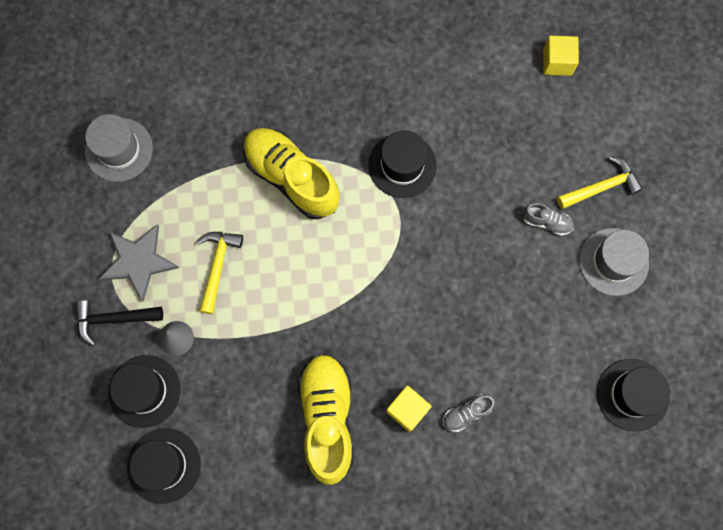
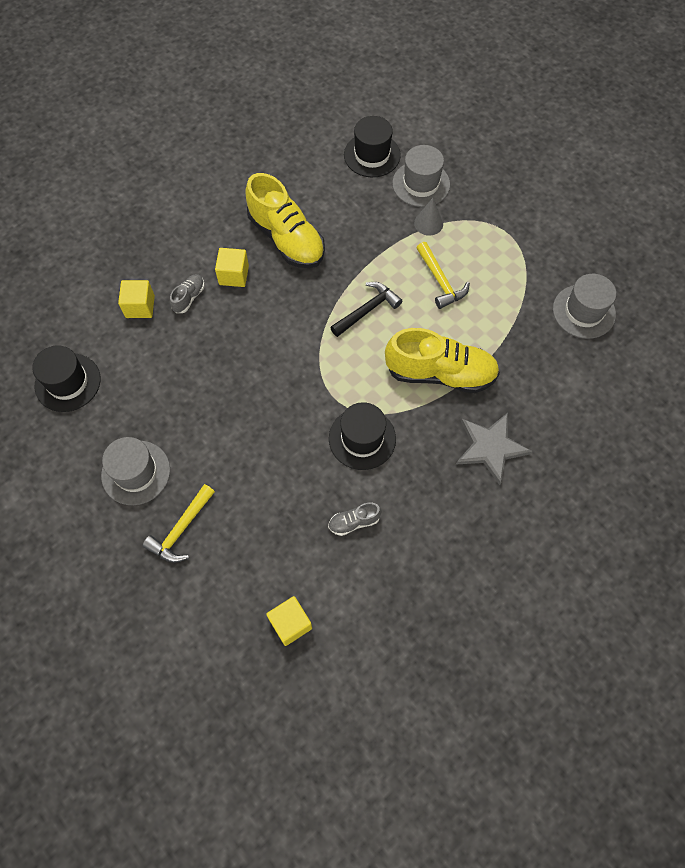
camera: 145 degrees right, 10 degrees down
black hammer [76,300,163,346] -> black hammer moved to [330,282,402,337]
grey star [99,224,179,302] -> grey star moved to [456,413,533,485]
black hat [108,355,180,428] -> grey hat [392,145,450,207]
grey shoe [522,203,574,236] -> grey shoe moved to [328,503,382,536]
none -> yellow cube [118,280,155,318]

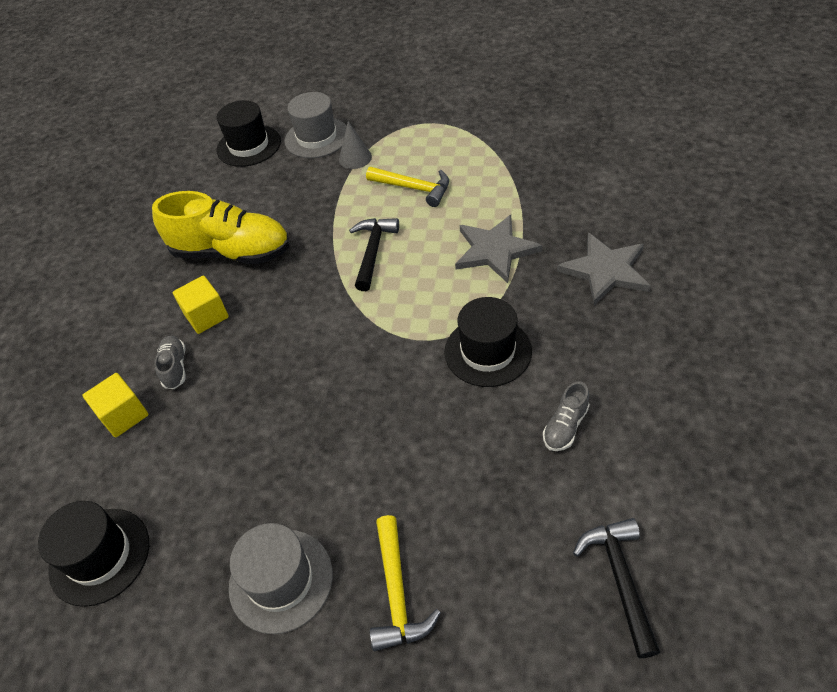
camera: 35 degrees left, 15 degrees down
yellow cube [266,596,312,646] -> black hammer [573,518,660,658]
yellow shoe [385,328,500,393] -> grey star [455,215,542,283]
grey hat [553,274,616,339] -> none

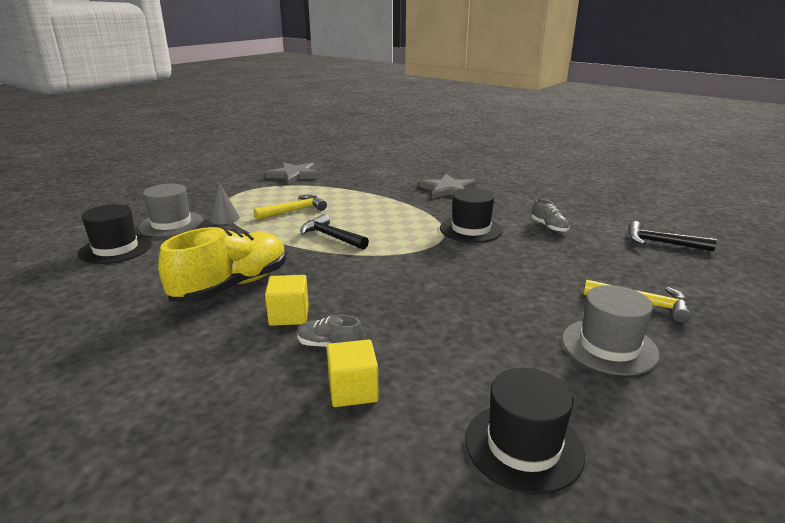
camera: 65 degrees left, 25 degrees down
grey star [455,215,542,283] -> grey star moved to [265,162,321,185]

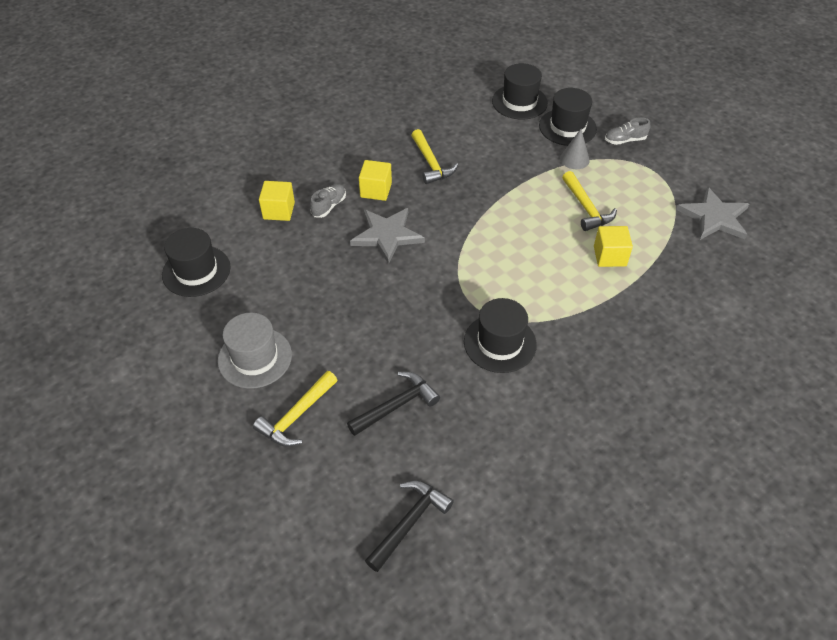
camera: 105 degrees right, 25 degrees up
grey hat [138,184,203,237] -> black hat [539,88,597,146]
yellow shoe [158,227,287,303] -> yellow hammer [411,129,458,184]
black hammer [300,214,369,250] -> black hammer moved to [347,372,440,436]
grey star [419,174,477,199] -> grey star moved to [350,208,425,264]
grey shoe [532,199,570,232] -> grey shoe moved to [605,117,650,145]
none -> yellow cube [594,226,633,267]

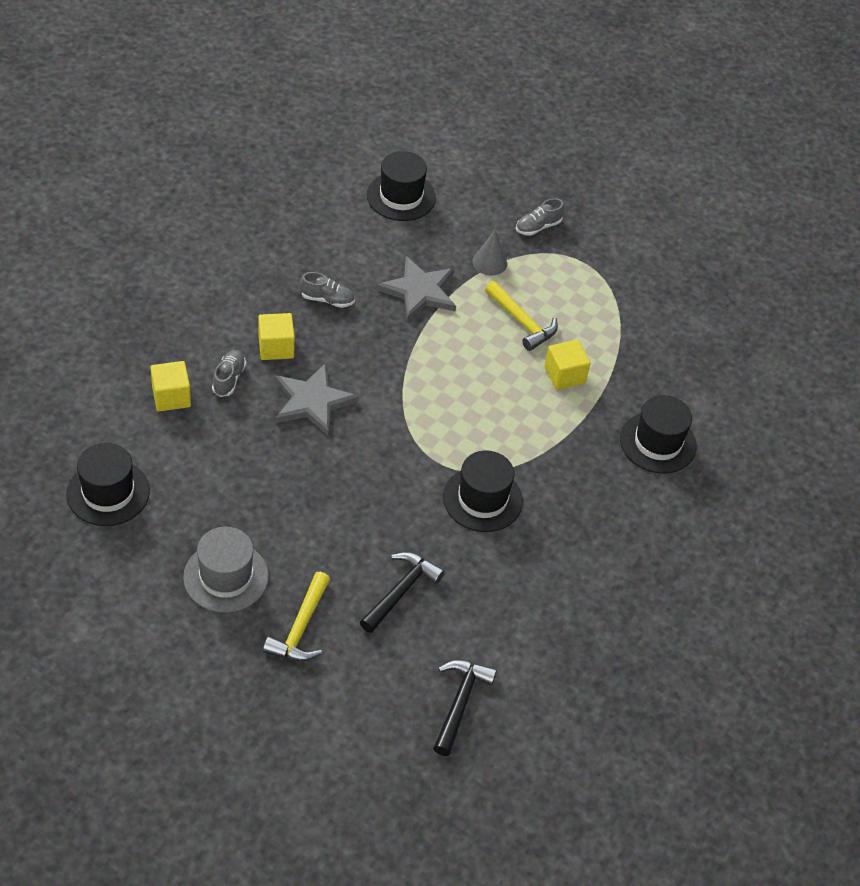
camera: 25 degrees left, 0 degrees up
yellow hammer [411,129,458,184] -> grey shoe [300,272,355,308]
black hat [539,88,597,146] -> black hat moved to [620,395,697,474]
grey star [676,187,749,240] -> grey star moved to [376,256,456,322]

